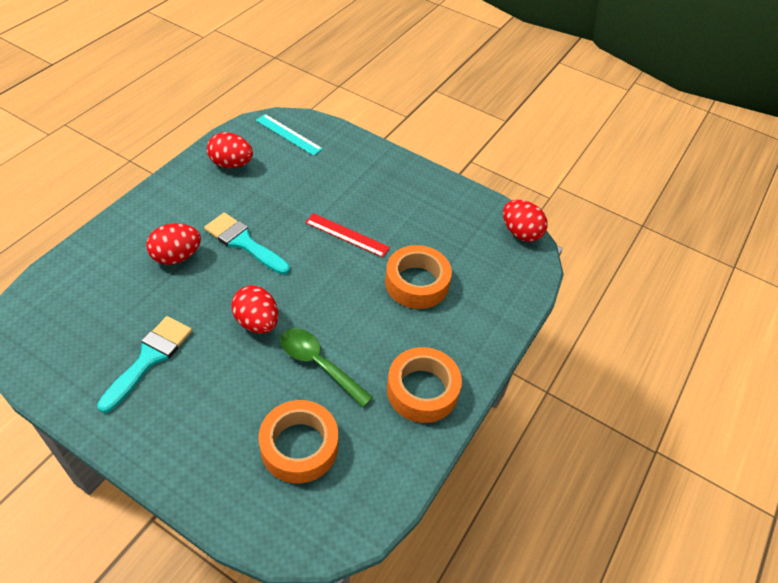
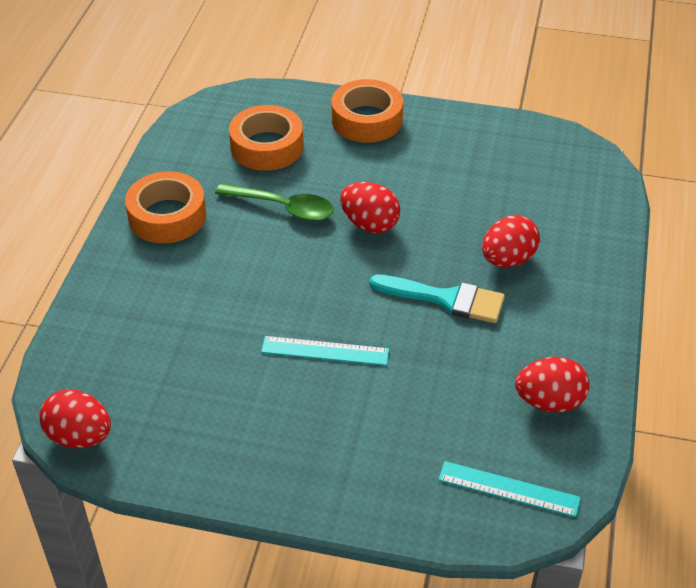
camera: 165 degrees right, 5 degrees down
turquoise brush [97,316,192,413] -> none
red ruler [305,213,390,257] -> turquoise ruler [261,336,389,366]
orange tape [385,245,452,309] -> orange tape moved to [331,79,403,143]

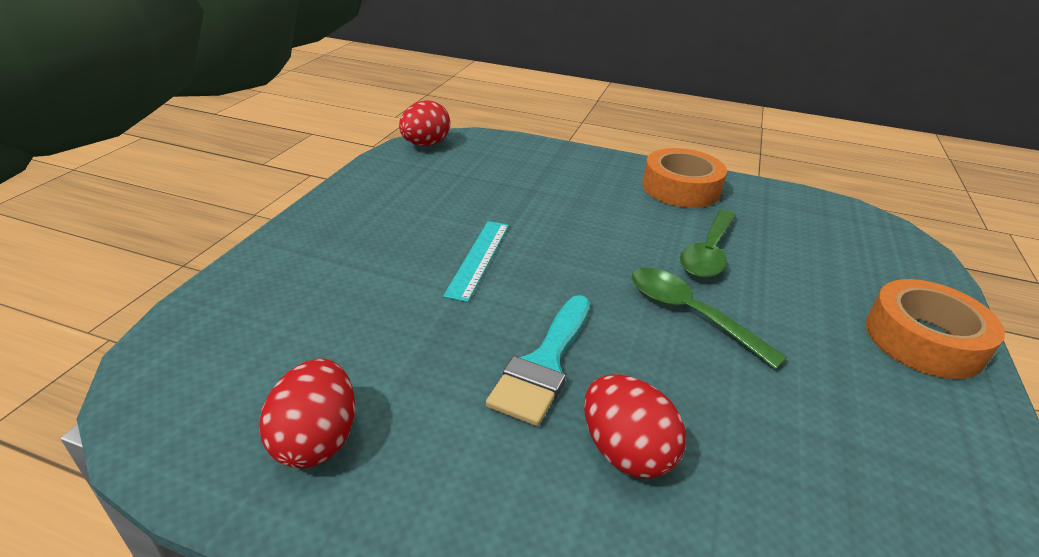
camera: 95 degrees right, 10 degrees down
orange tape [229,105,303,171] -> none
red egg [340,182,400,233] -> green spoon [632,268,787,369]
turquoise ruler [438,461,581,517] -> none

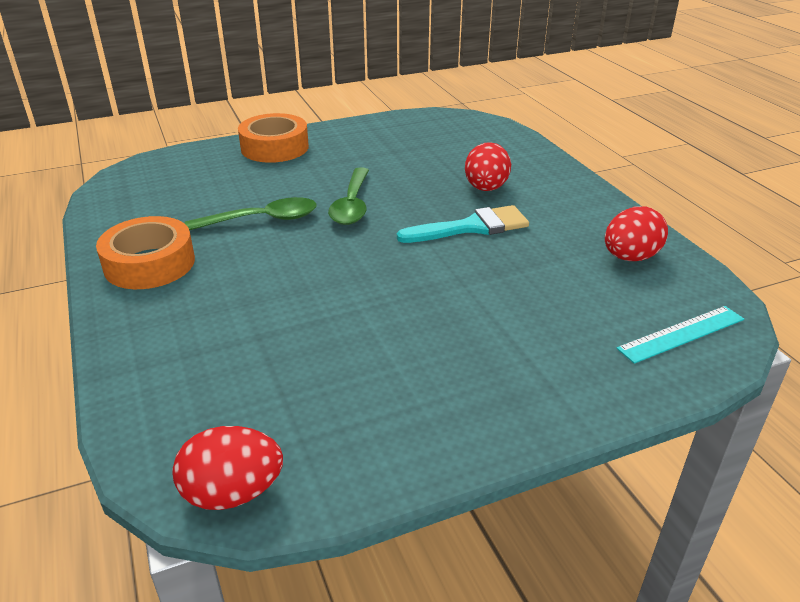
camera: 130 degrees left, 0 degrees up
turquoise ruler [443,221,509,302] -> turquoise ruler moved to [616,306,744,364]

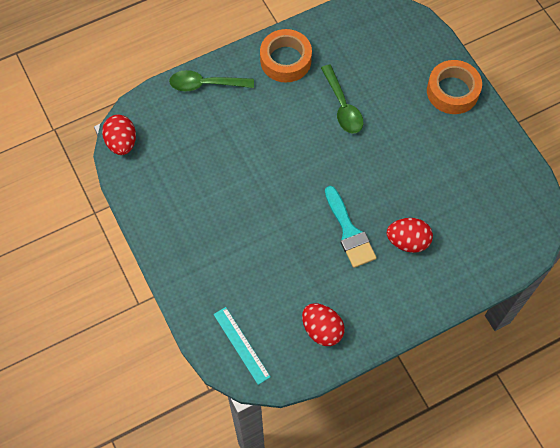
camera: 85 degrees right, 30 degrees up
green spoon [328,167,369,225] -> green spoon moved to [169,70,254,91]

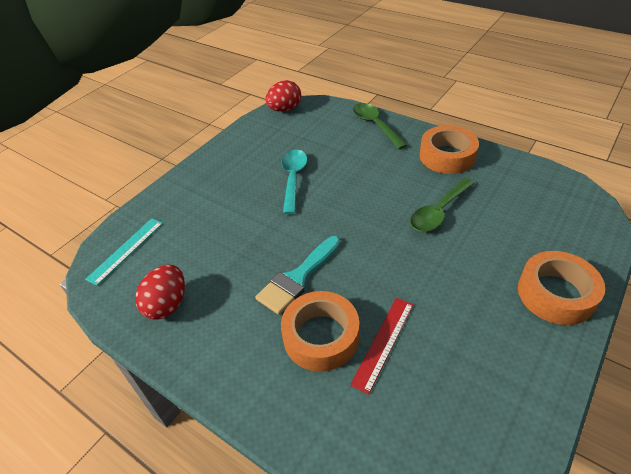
camera: 65 degrees right, 20 degrees down
red egg [387,218,433,253] -> orange tape [281,291,359,372]
none -> turquoise spoon [282,149,307,214]
none -> red ruler [350,298,413,394]

